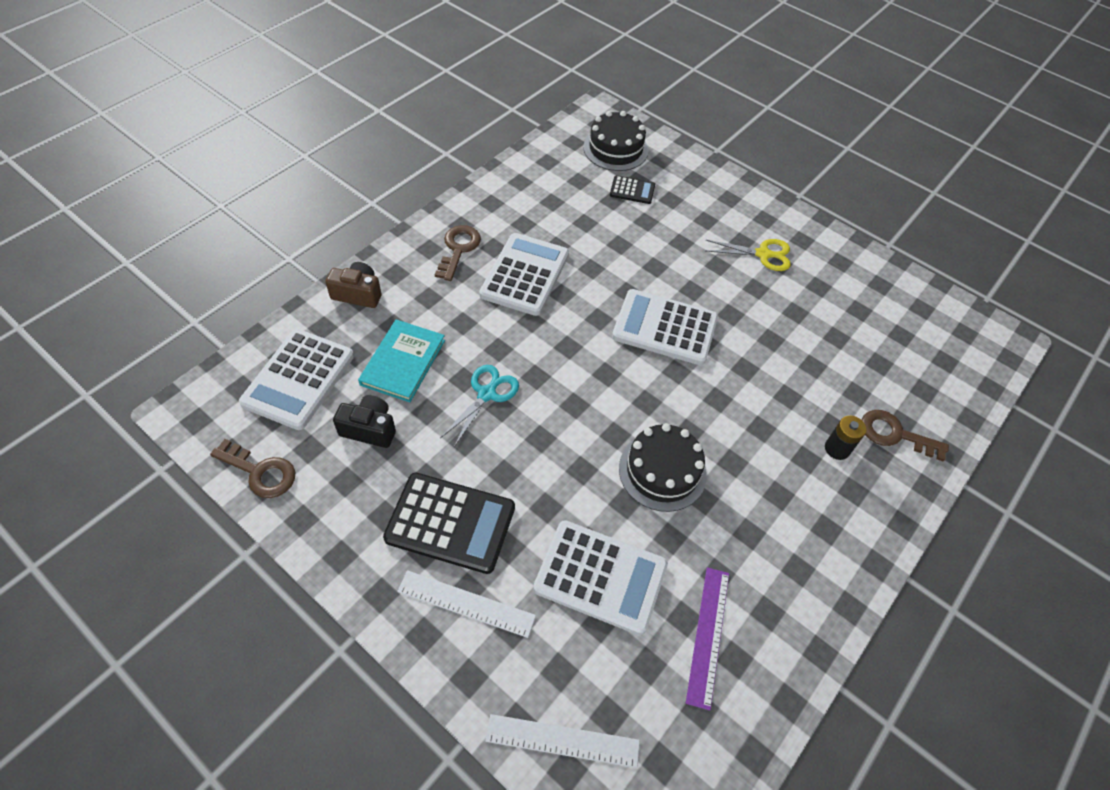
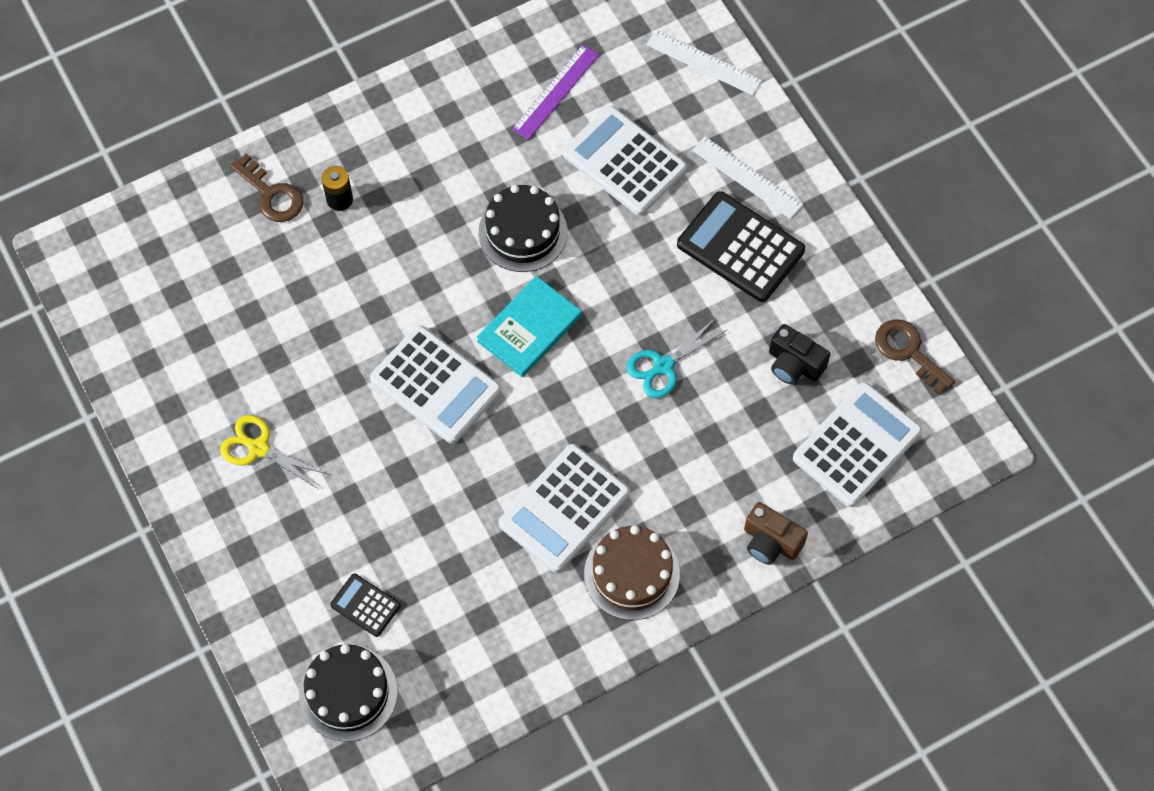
camera: 155 degrees left, 10 degrees up
turquoise book [358,319,445,402] -> turquoise book moved to [476,276,582,377]
brown key [435,225,481,281] -> brown cake [584,525,680,620]

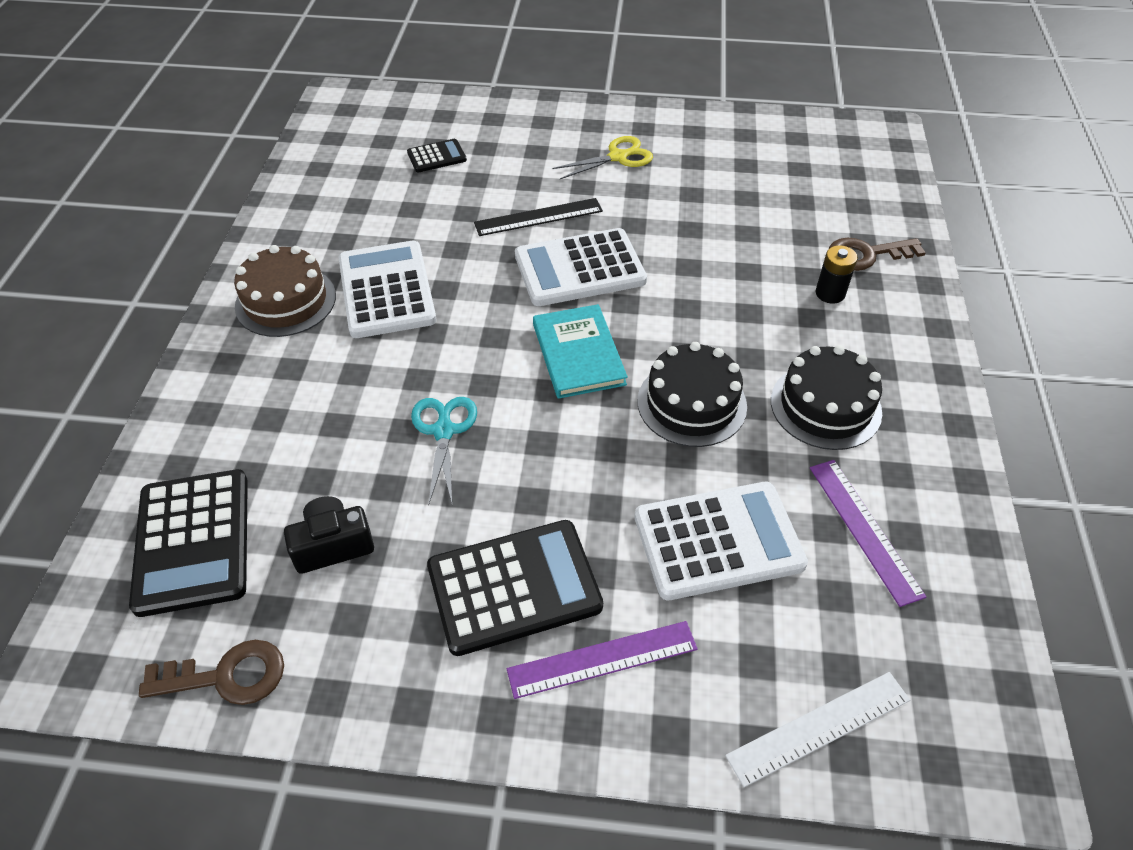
camera: 125 degrees right, 15 degrees down
black cake [299,644,398,742] -> black cake moved to [771,345,882,450]
white ruler [692,136,803,219] -> purple ruler [507,621,698,699]
brown camera [744,502,808,565] -> none
white calculator [793,382,922,507] -> black calculator [129,469,248,617]
none -> black ruler [474,198,603,236]

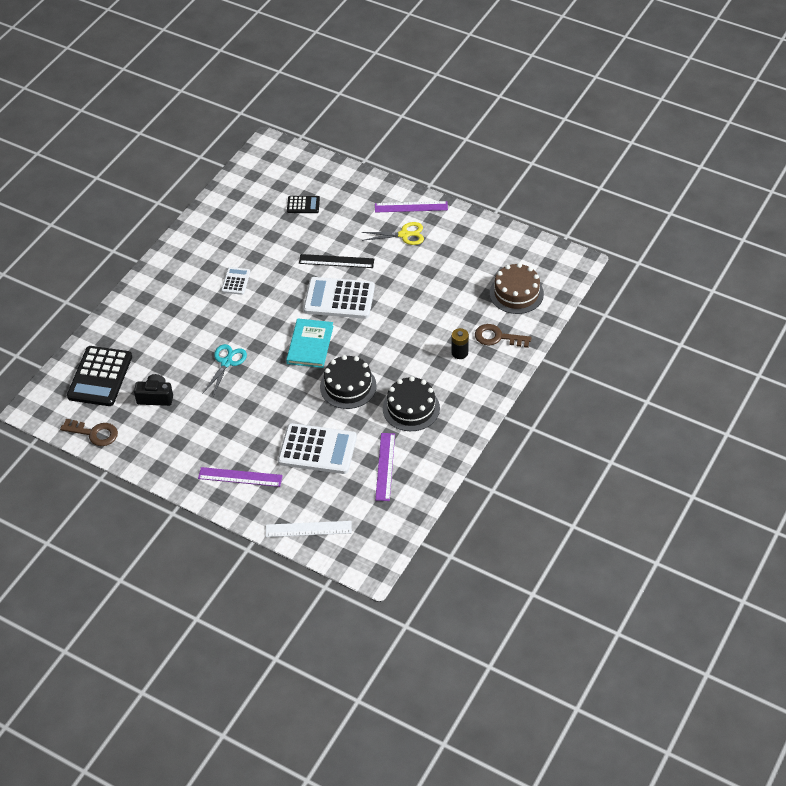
camera: 25 degrees right, 0 degrees up
brown cake [234,245,336,337] -> brown cake moved to [490,263,544,314]
white calculator [338,241,437,338] -> white calculator [221,267,251,295], size x0.51
black calculator [427,520,603,656] -> none
none -> purple ruler [375,201,448,213]

